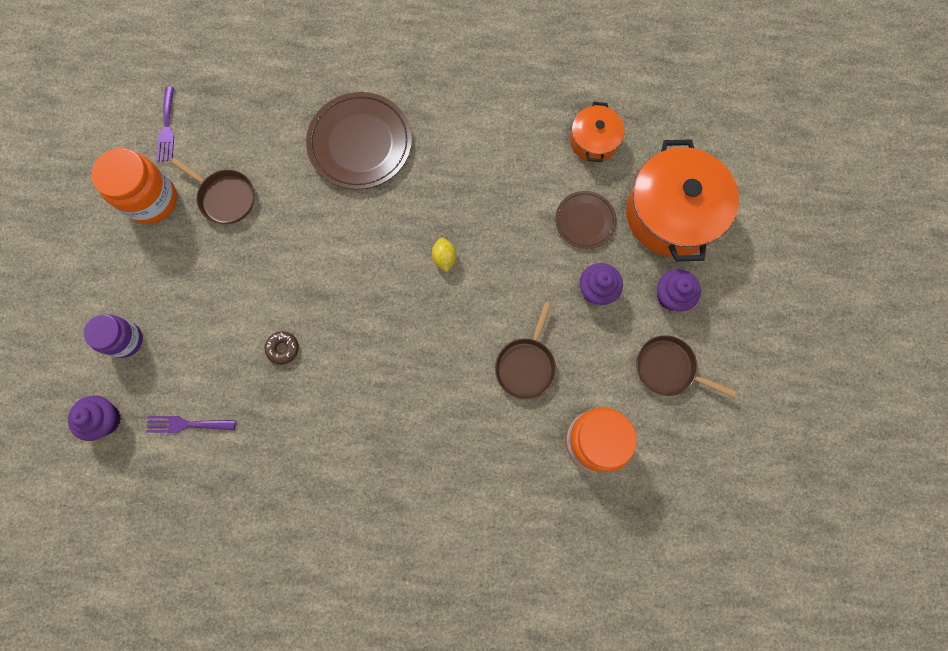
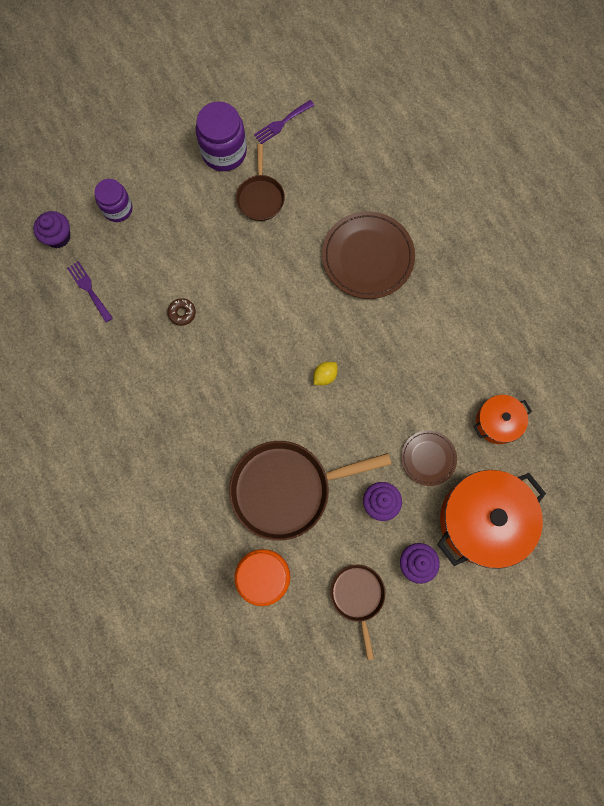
camera: 55 degrees right, 0 degrees up
orange jar [91,148,177,224] -> purple jar [196,101,247,171]
brown pan [495,302,556,399] -> brown pan [229,441,391,541], size x1.84

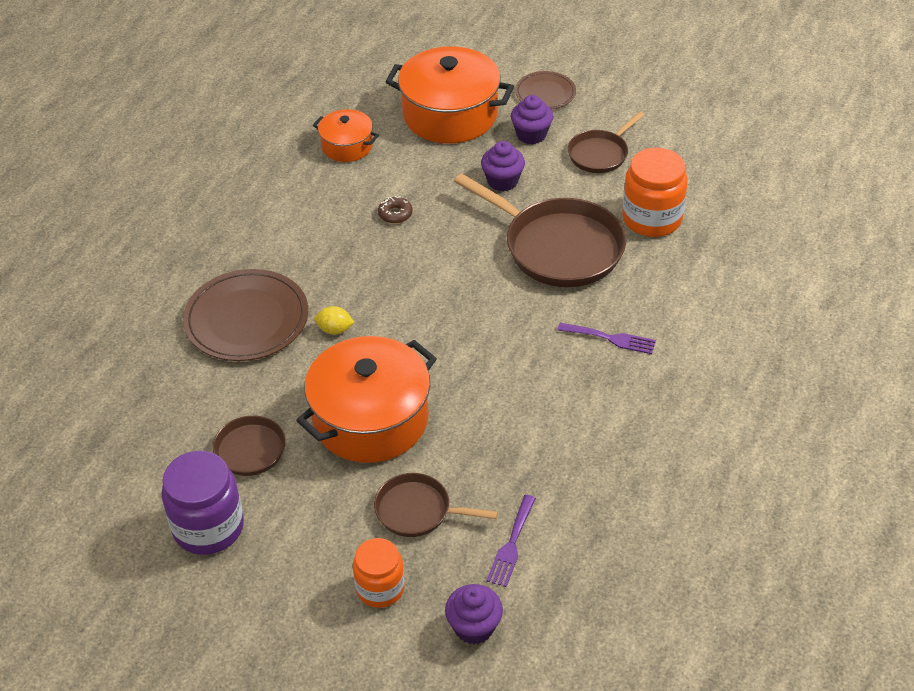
camera: 125 degrees left, 30 degrees down
purple jar [95,179,132,222] -> orange jar [353,538,405,608]
brown donut [167,298,196,326] -> brown donut moved to [378,196,413,224]
purple fork [254,100,315,144] -> purple fork moved to [557,323,656,354]
yellow lemon [314,362,338,385] -> yellow lemon moved to [314,306,355,335]
brown plate [401,430,457,486] -> brown plate moved to [515,71,576,109]
none -> orange pot [296,336,437,463]
none -> brown pan [374,473,498,537]

